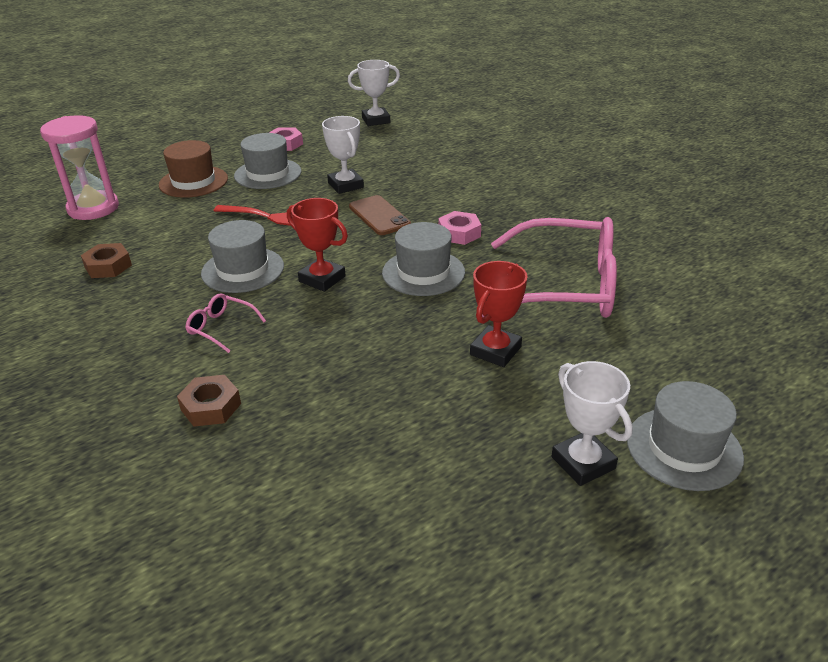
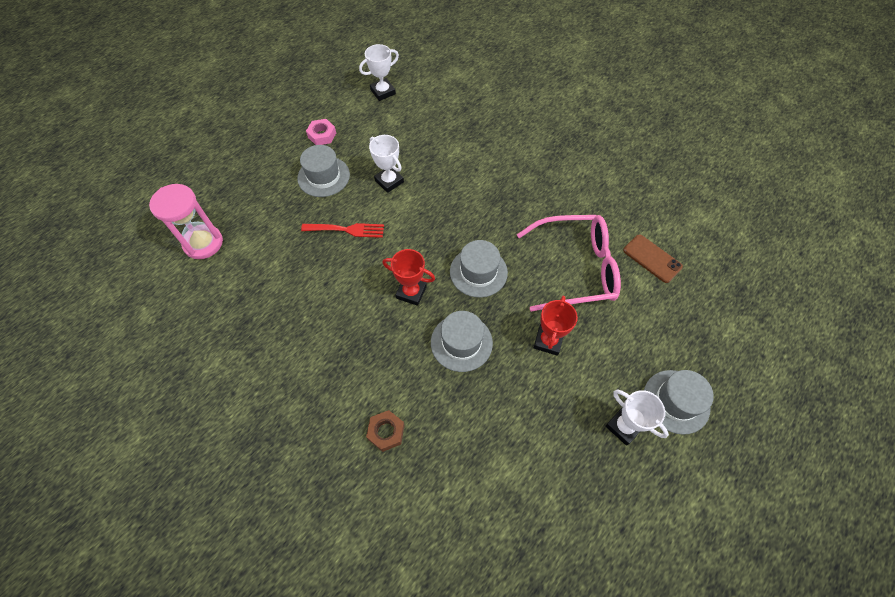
camera: 15 degrees left, 25 degrees up
brown nut [81,243,132,278] -> none
brown hat [159,140,228,198] -> none
pink glasses [185,293,266,353] -> none
grey hat [201,220,284,293] -> grey hat moved to [431,311,493,372]
brown phone [349,195,411,235] -> brown phone moved to [623,234,683,283]
pink nut [438,211,481,245] -> none

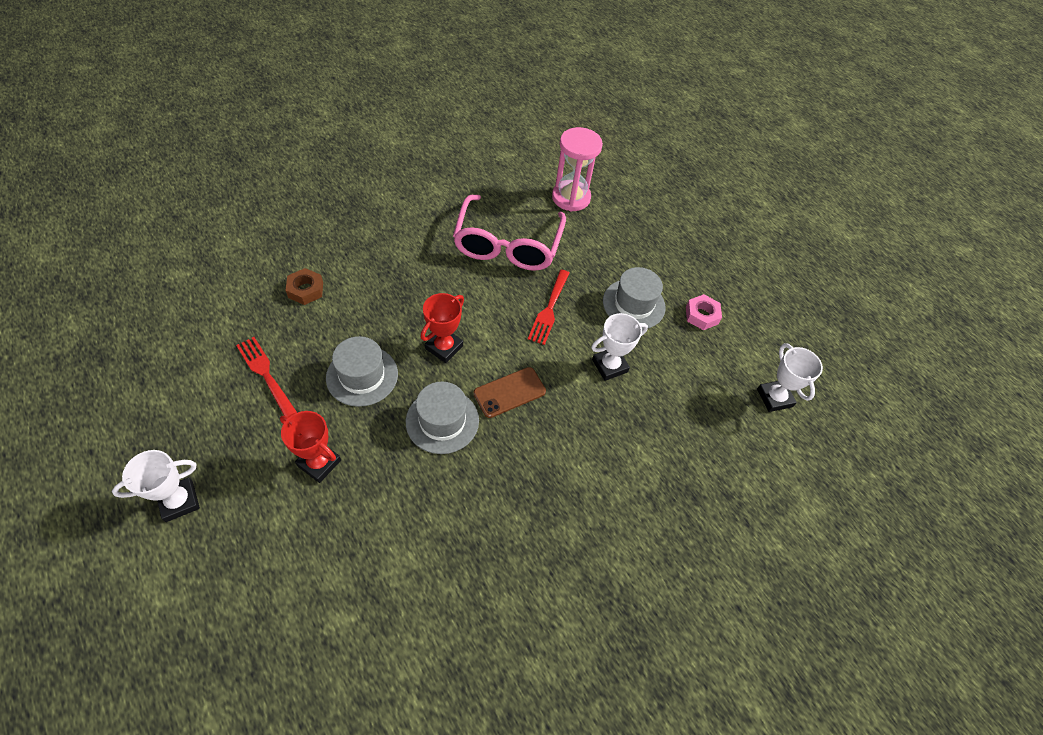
camera: 100 degrees right, 5 degrees down
pink glasses [517,215,621,312] -> pink glasses moved to [453,195,566,271]
brown phone [623,234,683,283] -> brown phone moved to [473,367,546,418]
grey hat [644,370,714,435] -> none
none -> red fork [236,337,297,418]

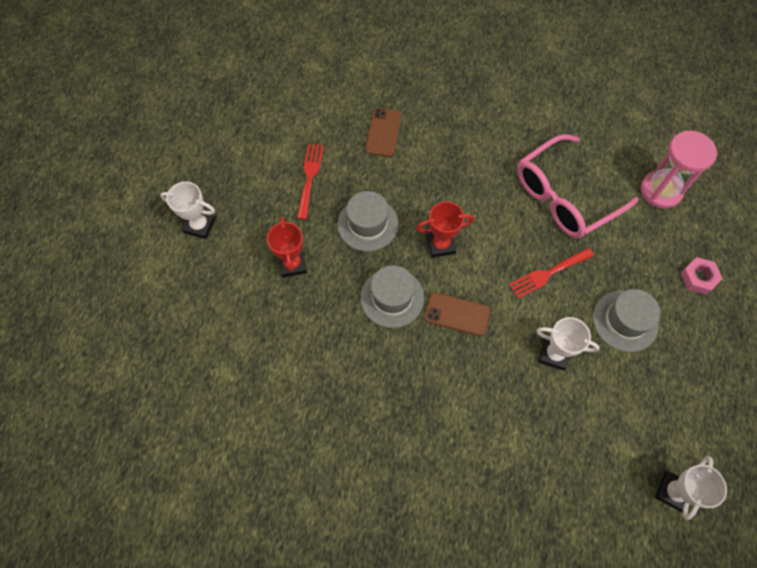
camera: 50 degrees right, 10 degrees up
brown nut [285,268,323,305] -> brown phone [365,108,401,157]
pink nut [686,294,722,330] -> pink nut moved to [681,257,723,294]

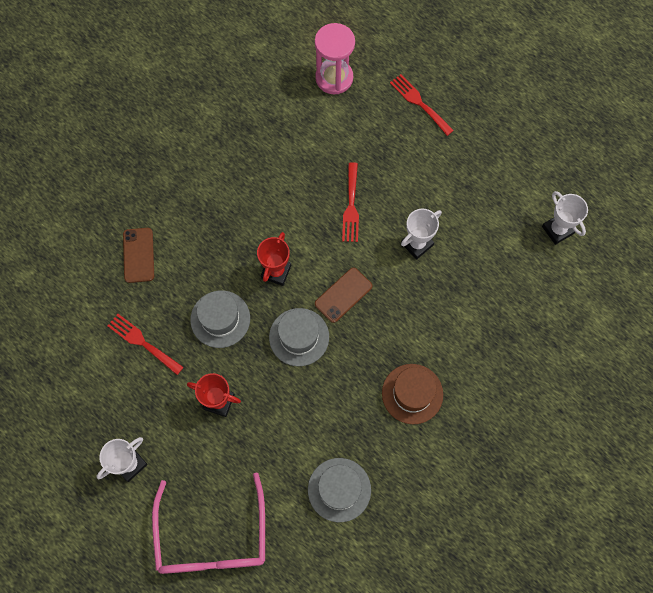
camera: 60 degrees left, 5 degrees up
brown phone [365,108,401,157] -> brown phone turned 45 degrees clockwise [123,228,154,283]
pink glasses [517,134,639,238] -> pink glasses moved to [152,472,265,574]
grey hat [593,289,661,352] -> grey hat moved to [308,458,371,522]
pink nut [681,257,723,294] -> red fork [390,74,454,136]
none -> brown hat [382,364,443,424]

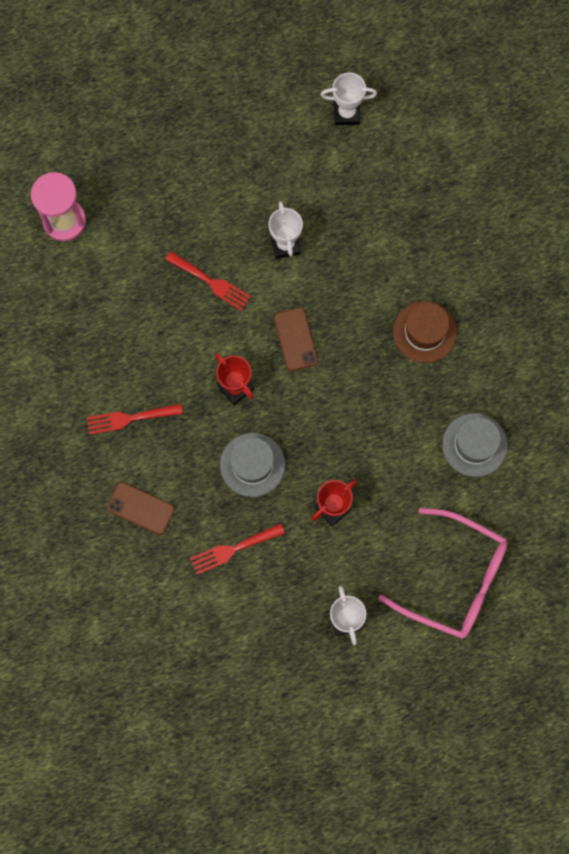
camera: 60 degrees left, 5 degrees up
grey hat [269,308,329,366] -> none
red fork [390,74,454,136] -> red fork moved to [87,404,183,435]

